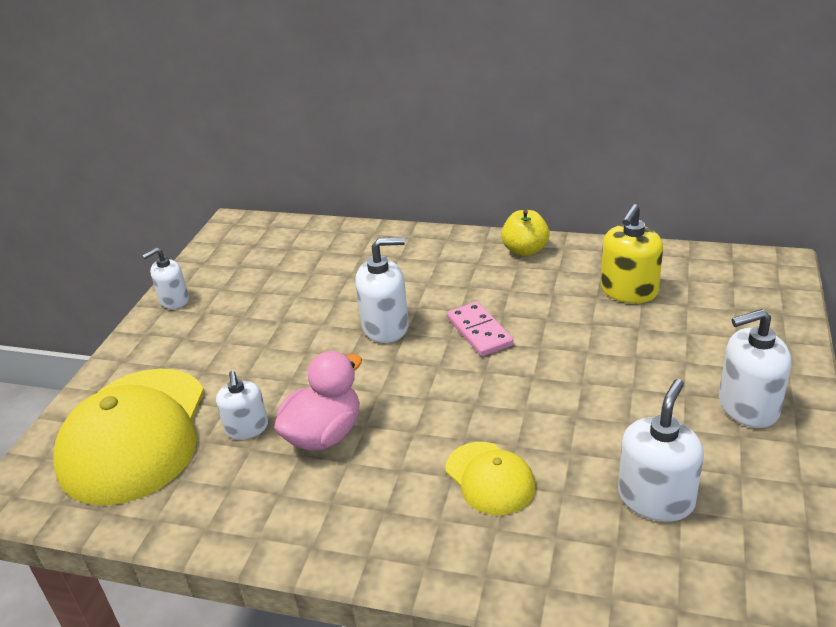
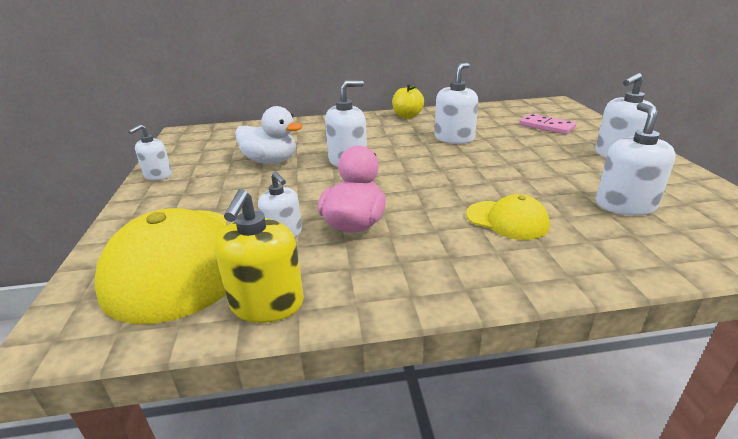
camera: 25 degrees left, 5 degrees down
pink domino [447,302,514,356] -> pink domino moved to [519,114,577,135]
yellow soap dispenser [601,204,663,303] -> yellow soap dispenser moved to [215,189,304,323]
none -> white duck [235,106,303,164]
none -> white soap dispenser [435,63,478,144]

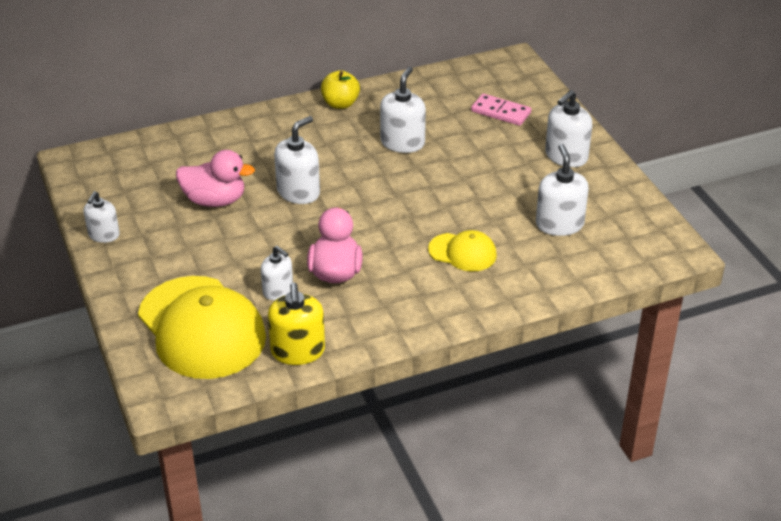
camera: 15 degrees left, 10 degrees up
white duck [235,106,303,164] -> pink duck [176,150,255,207]

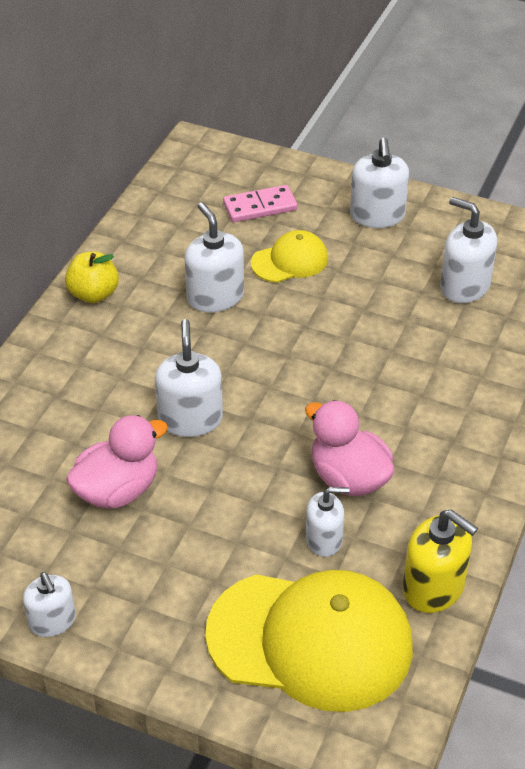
camera: 45 degrees left, 5 degrees up
yellow cap [428,230,497,271] -> yellow cap moved to [251,230,328,283]

